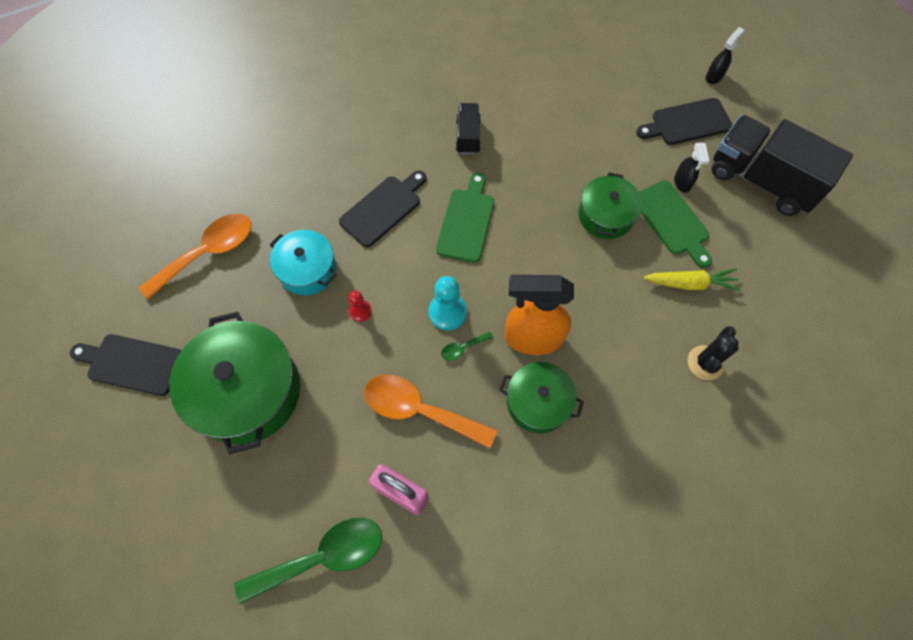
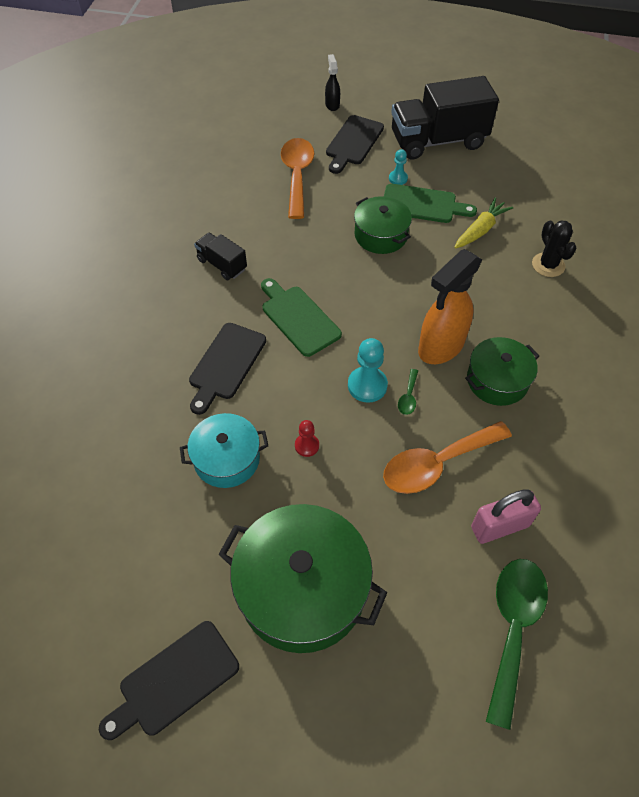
camera: 50 degrees left, 10 degrees down
orange spoon [139,214,251,300] -> orange spoon moved to [281,138,314,219]
black cutting board [339,170,427,247] -> black cutting board turned 150 degrees counterclockwise [189,323,266,415]
black spray bottle [674,142,709,193] -> turquoise pawn [389,149,408,185]

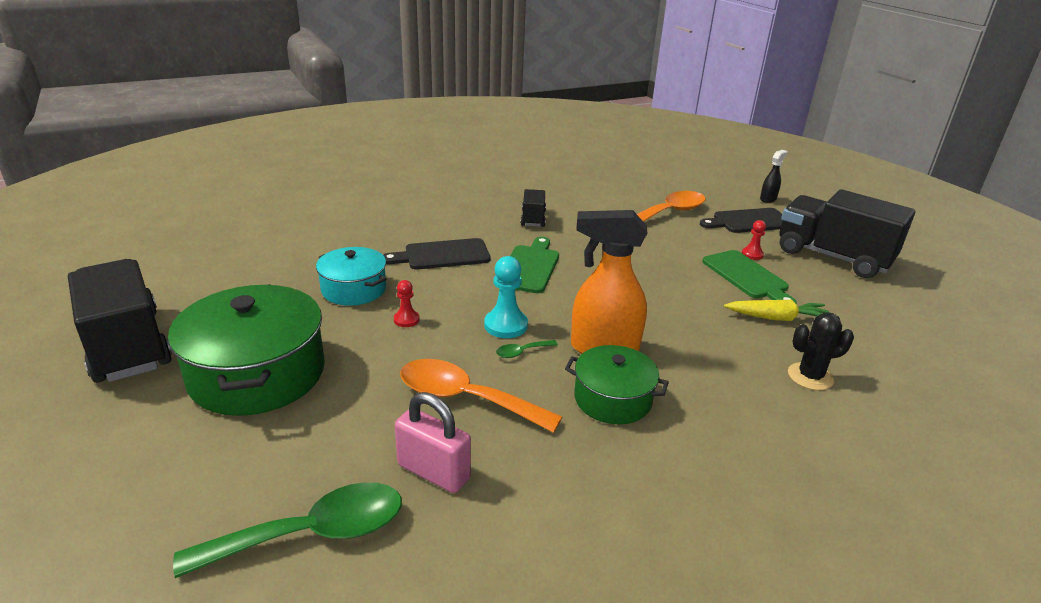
camera: 50 degrees right, 25 degrees down
black cutting board [99,621,239,740] -> black truck [68,259,172,383]
green pot [354,196,412,254] -> none
turquoise pawn [389,149,408,185] -> red pawn [742,220,766,260]
black cactus [532,220,576,277] -> black cactus turned 45 degrees clockwise [788,312,854,390]

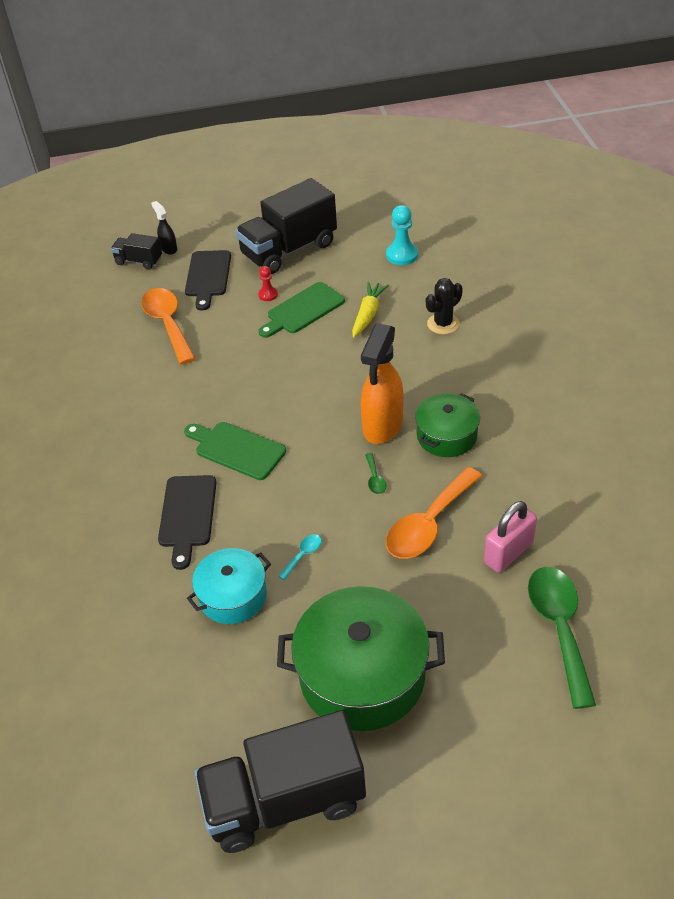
camera: 70 degrees left, 15 degrees up
red pawn [394,280,420,327] -> turquoise spoon [278,534,321,580]
turquoise pawn [484,256,528,338] -> turquoise pawn moved to [386,205,418,265]
black truck [521,189,546,227] -> black truck moved to [111,233,162,270]
green cutting board [702,250,797,303] -> green cutting board turned 150 degrees clockwise [259,282,345,338]
black cactus [788,312,854,390] -> black cactus turned 45 degrees clockwise [426,278,463,334]

